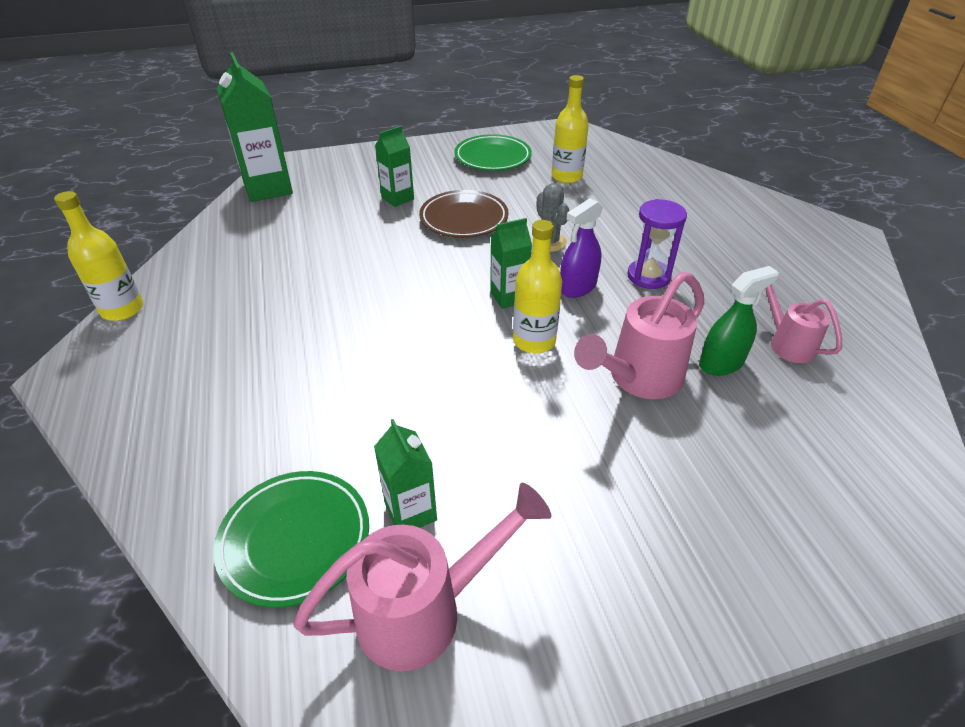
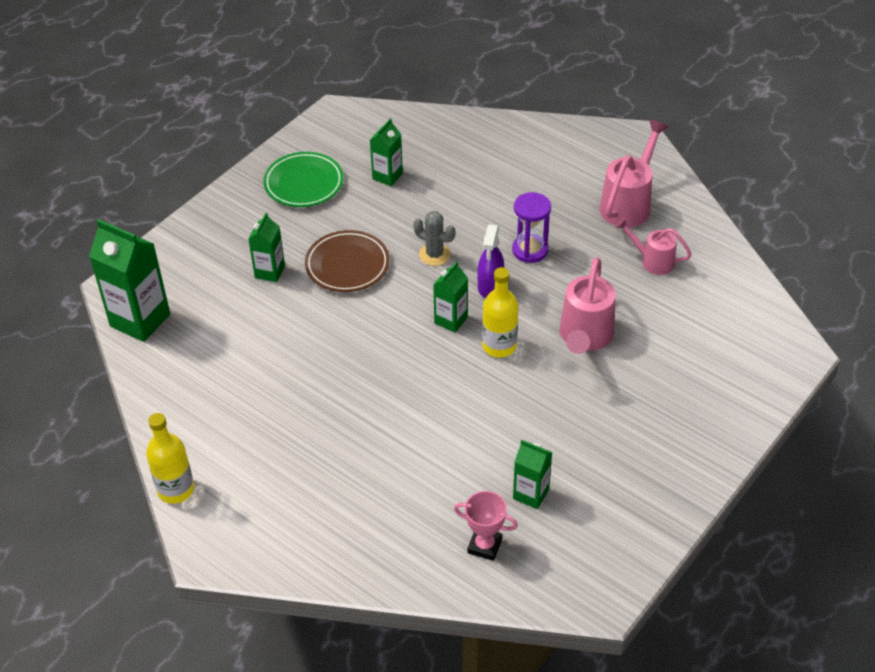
camera: 35 degrees left, 5 degrees up
green plate [213,471,369,608] -> pink trophy [454,491,518,561]
pink watering can [293,482,551,671] -> pink watering can moved to [600,120,669,228]
yellow bottle [552,75,589,183] -> green carton [370,118,403,186]
green spray bottle [699,266,779,376] -> none

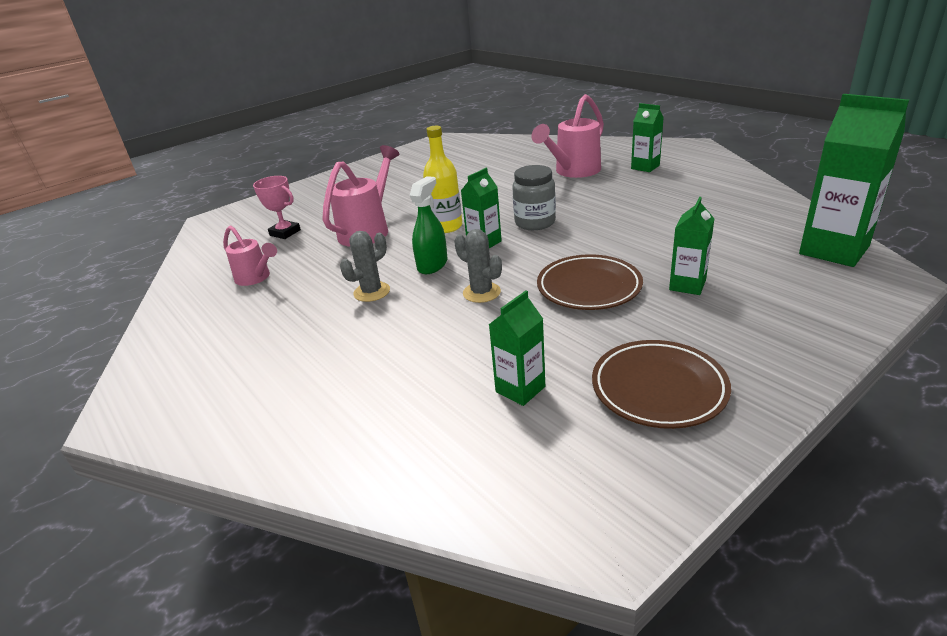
camera: 165 degrees left, 15 degrees down
yellow bottle [146,413,194,504] -> none
green plate [263,152,344,207] -> brown plate [592,340,731,429]
pink trophy [454,491,518,561] -> pink trophy moved to [253,176,301,239]
purple spray bottle [477,224,504,298] -> green spray bottle [410,176,448,274]
purple hourglass [512,192,551,263] -> grey cactus [340,231,390,302]
green carton [513,440,552,509] -> green carton moved to [631,103,664,172]
pink watering can [600,120,669,228] -> pink watering can moved to [531,94,604,178]
none -> grey jar [512,165,556,230]

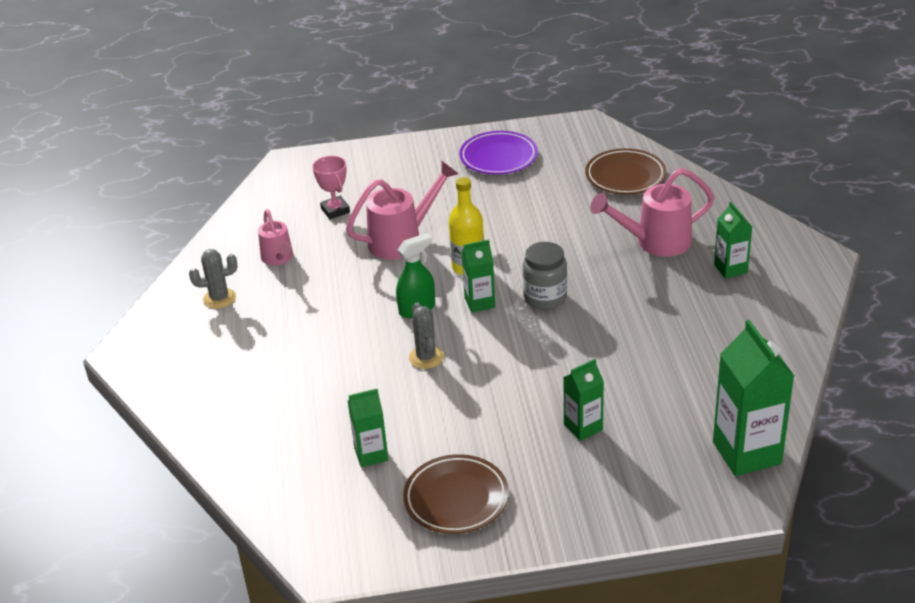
camera: 30 degrees right, 5 degrees up
grey cactus [340,231,390,302] -> grey cactus moved to [189,249,238,309]
brown plate [537,255,643,310] -> brown plate moved to [585,148,666,195]
none -> purple plate [459,131,538,175]

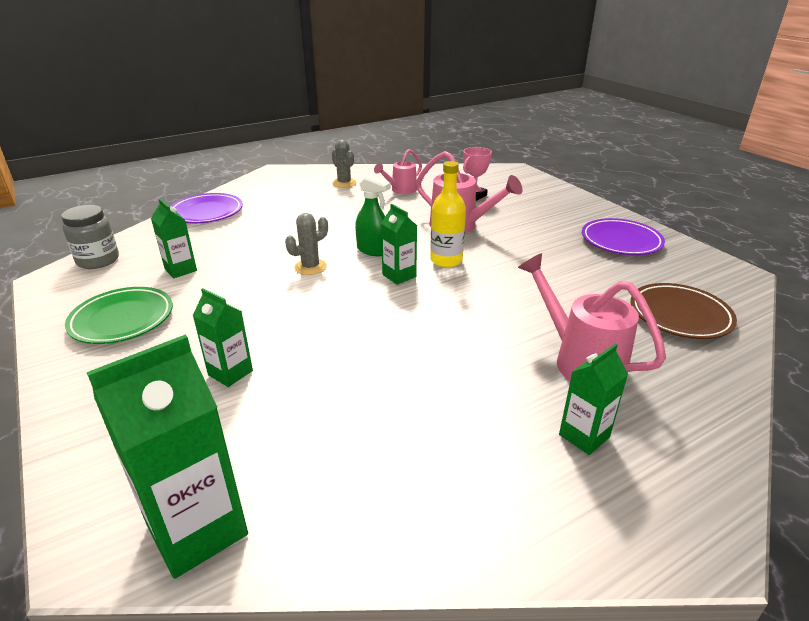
camera: 65 degrees right, 5 degrees down
brown plate [403,454,509,534] -> green plate [65,287,173,344]
grey jar [523,242,567,310] -> grey jar moved to [61,205,119,269]
none -> purple plate [170,193,243,224]

